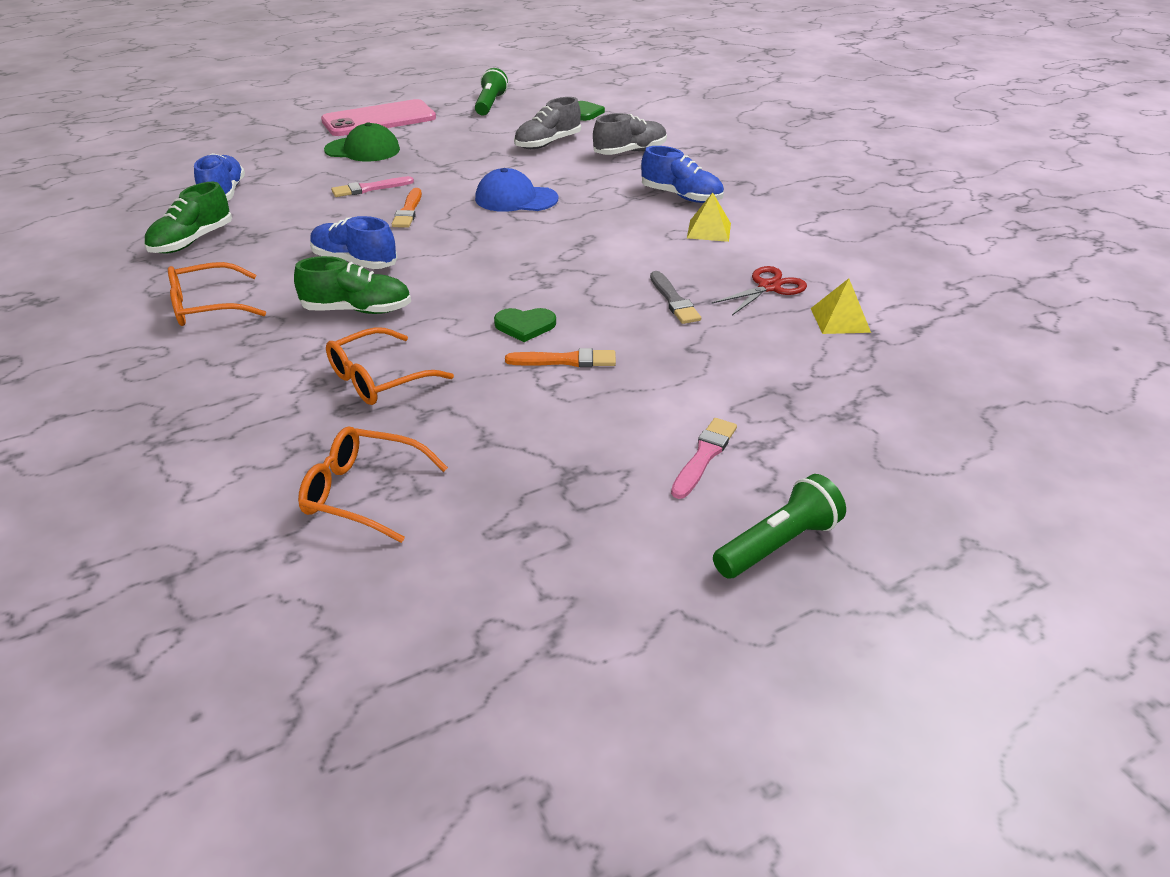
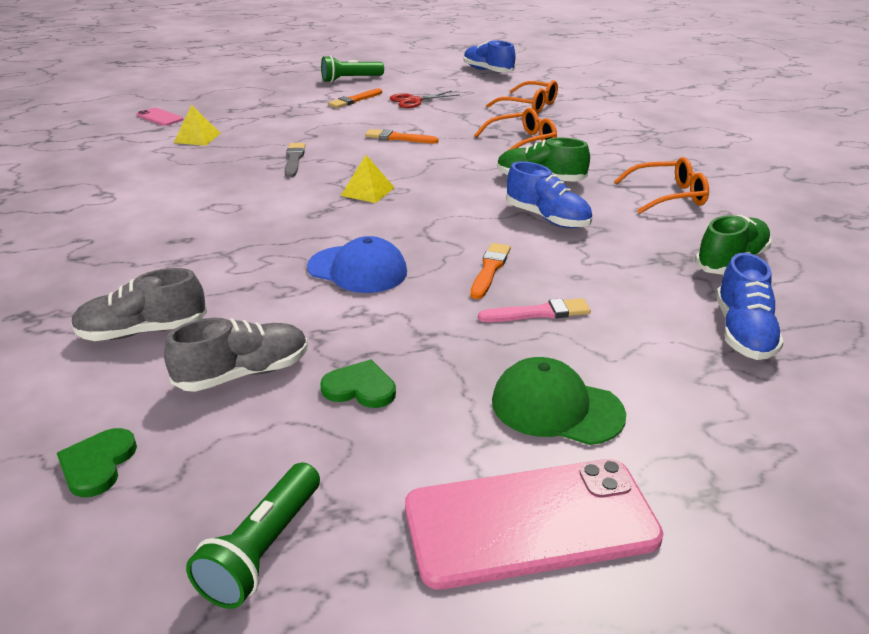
camera: 165 degrees left, 5 degrees down
green heart [494,308,556,342] -> green heart moved to [320,360,396,408]
blue shoe [641,146,724,203] -> blue shoe moved to [464,40,516,72]
pink brush [671,418,737,499] -> orange brush [328,88,382,108]
yellow pyramid [687,192,731,242] -> yellow pyramid moved to [341,155,395,203]
red scissors [711,266,807,315] -> red scissors moved to [390,91,459,108]
none -> pink phone [137,108,184,126]

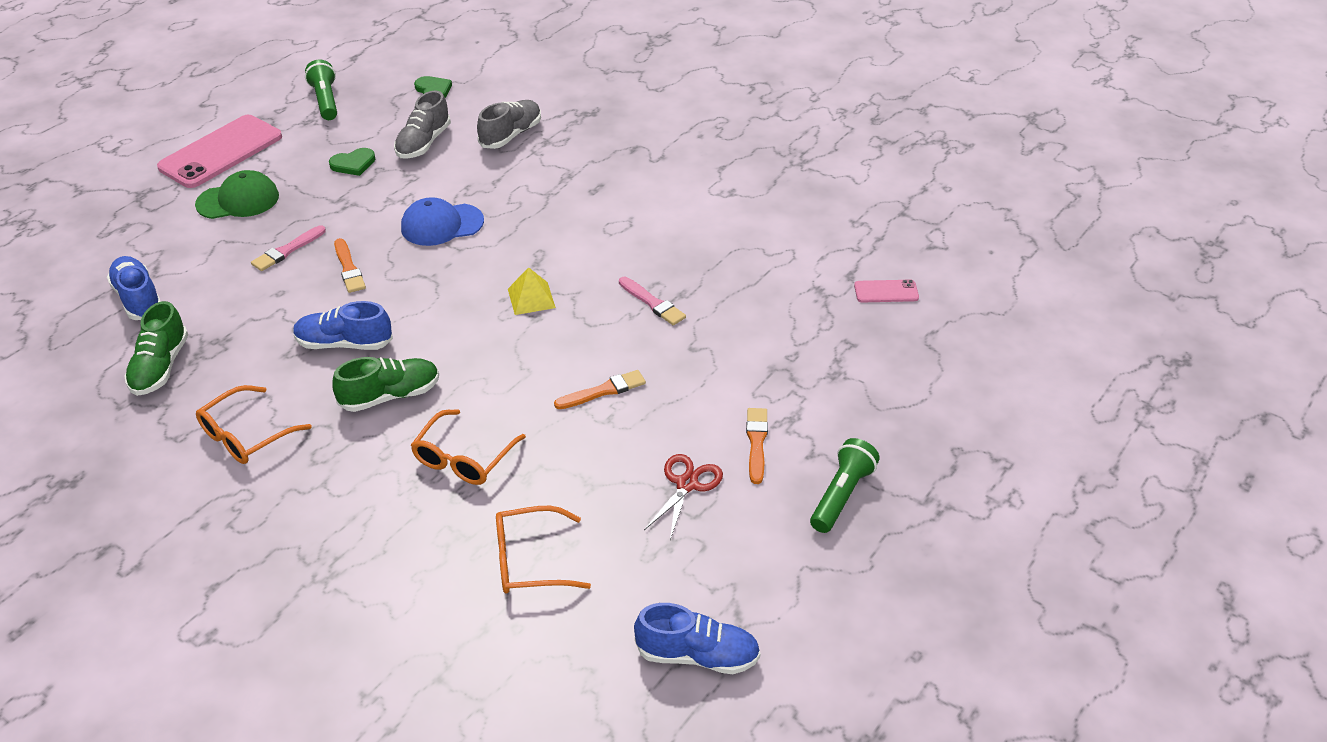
camera: 140 degrees right, 10 degrees up
yellow pyramid [174,105,221,146] -> none
grey brush [284,143,305,178] -> pink brush [619,277,686,325]

